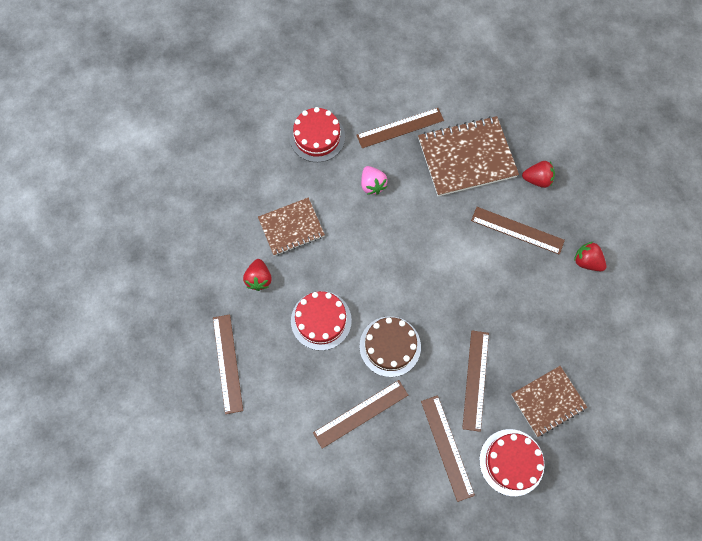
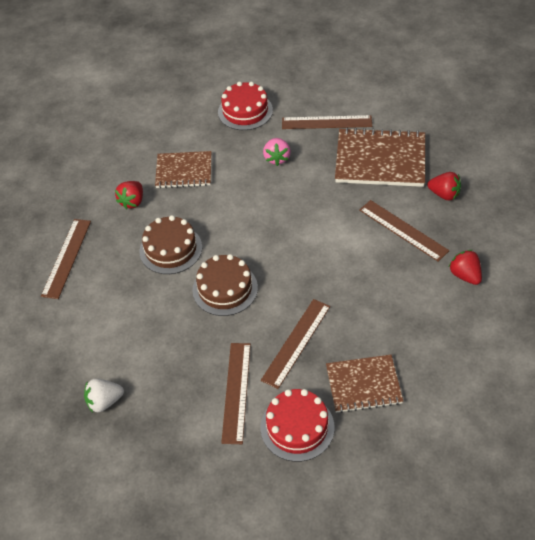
camera: 25 degrees right, 20 degrees down
red cake [291,291,352,351] -> brown cake [139,215,202,274]
brown ruler [313,380,408,449] -> none
none -> white strawberry [84,378,124,412]

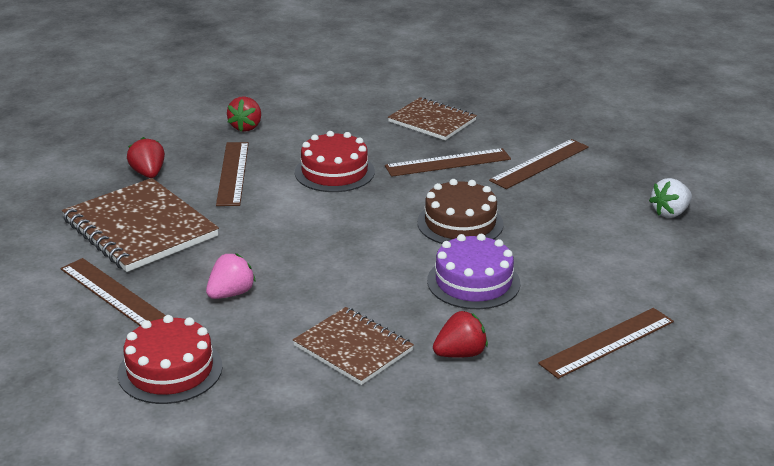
camera: 140 degrees left, 20 degrees down
white strawberry [84,378,124,412] -> white strawberry turned 120 degrees clockwise [649,178,692,218]
brown cake [139,215,202,274] -> purple cake [427,234,520,309]
red cake [261,389,335,462] -> red cake moved to [295,131,375,192]

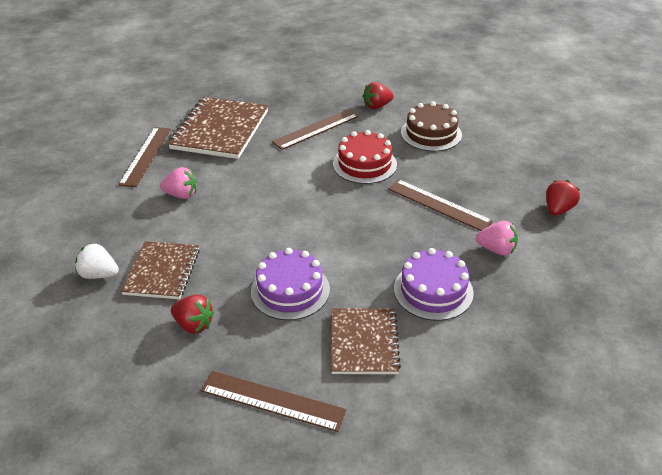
camera: 55 degrees right, 10 degrees up
red cake [118,315,222,404] -> none
red strawberry [127,137,165,178] -> red strawberry moved to [546,180,580,216]
brown notebook [388,97,477,140] -> brown notebook moved to [331,308,401,374]
brown cake [417,179,504,244] -> brown cake moved to [401,101,462,151]
brown ruler [489,139,589,189] -> pink strawberry [476,220,518,256]
white strawberry [649,178,692,218] -> white strawberry moved to [75,243,119,279]
none -> purple cake [394,248,474,321]

